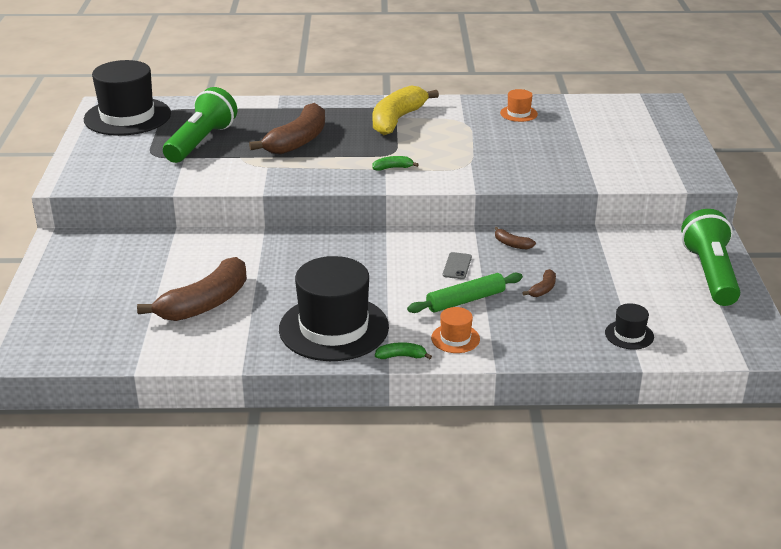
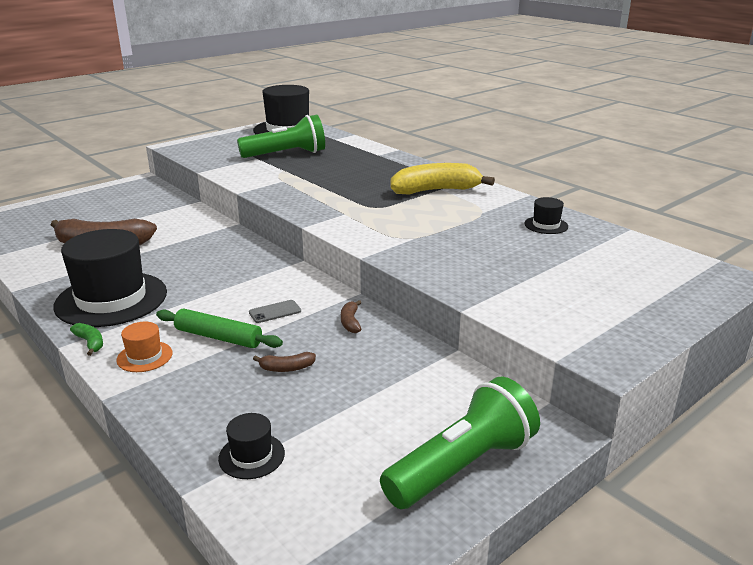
camera: 50 degrees right, 5 degrees down
brown banana [249,103,325,155] -> none
green banana [372,156,419,171] -> none
orange hat [500,89,538,122] -> black hat [524,197,568,234]

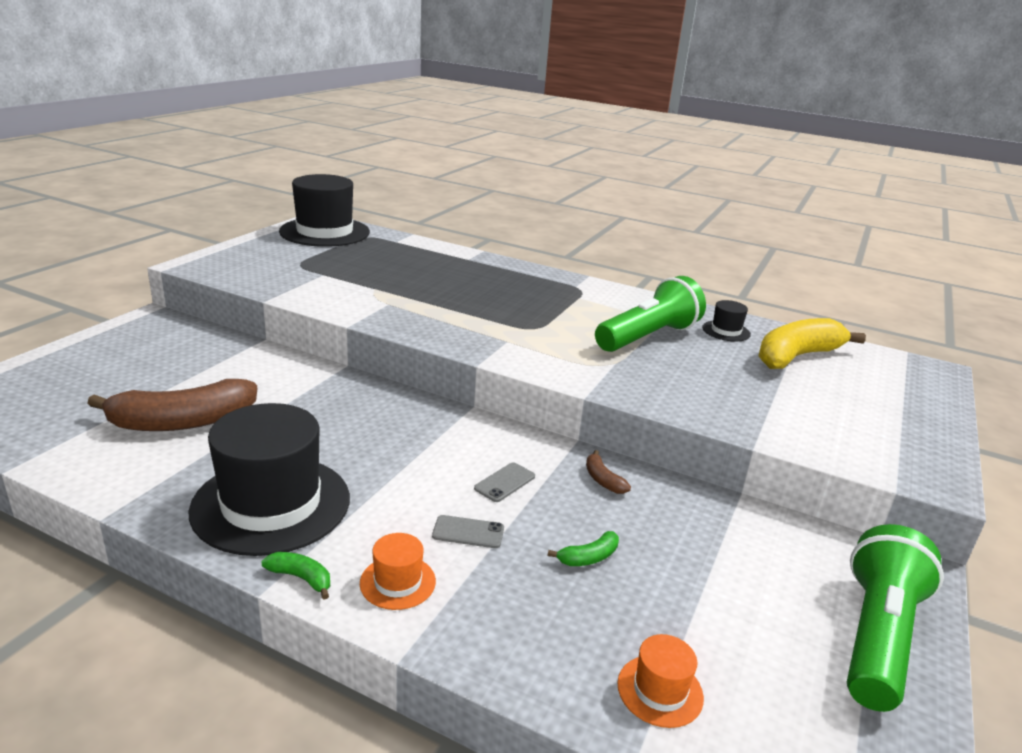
camera: 25 degrees left, 0 degrees up
green rolling pin [156,308,283,348] -> grey phone [432,515,504,548]
black hat [218,413,285,479] -> orange hat [617,634,704,728]
green flashlight [237,115,325,158] -> green flashlight moved to [595,276,706,352]
brown banana [253,352,316,372] -> green banana [548,531,619,566]
yellow banana [391,163,495,195] -> yellow banana moved to [758,318,866,369]

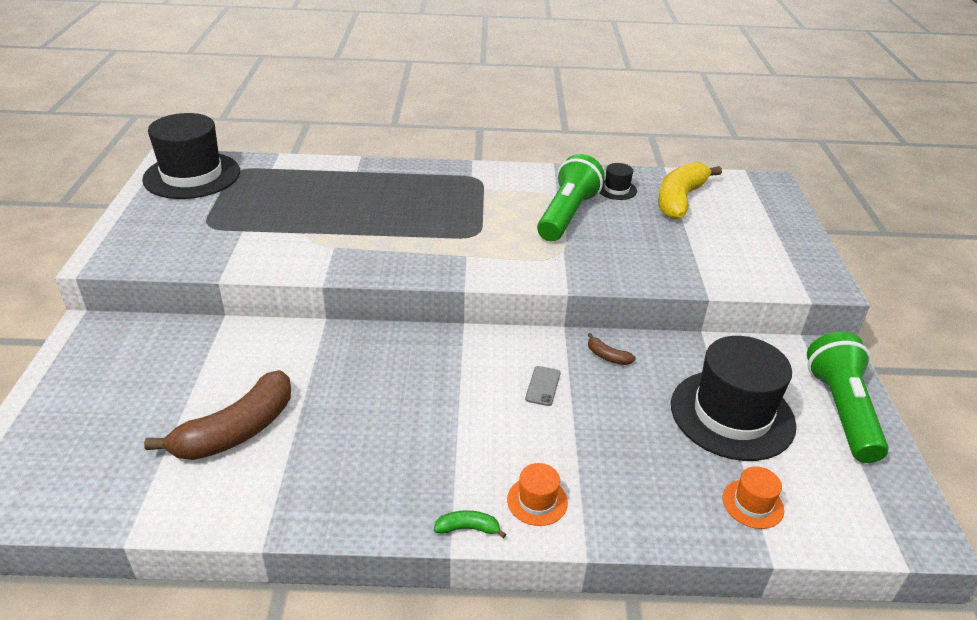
camera: 25 degrees left, 10 degrees up
black hat [189,403,350,556] -> black hat moved to [671,336,796,461]
grey phone [432,515,504,548] -> none
green banana [548,531,619,566] -> none

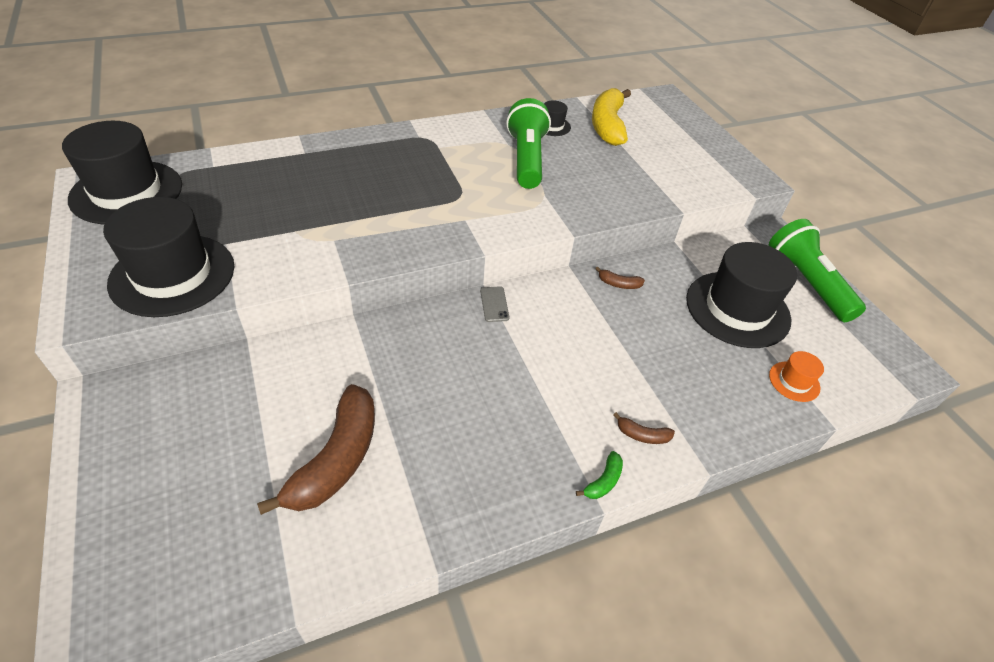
camera: 25 degrees left, 10 degrees up
green banana [434,510,506,538] -> green banana turned 150 degrees clockwise [576,451,623,499]
orange hat [507,463,568,526] -> brown banana [613,412,675,444]
grey phone [525,366,561,406] -> grey phone moved to [480,286,509,322]
none -> black hat [103,197,234,317]

